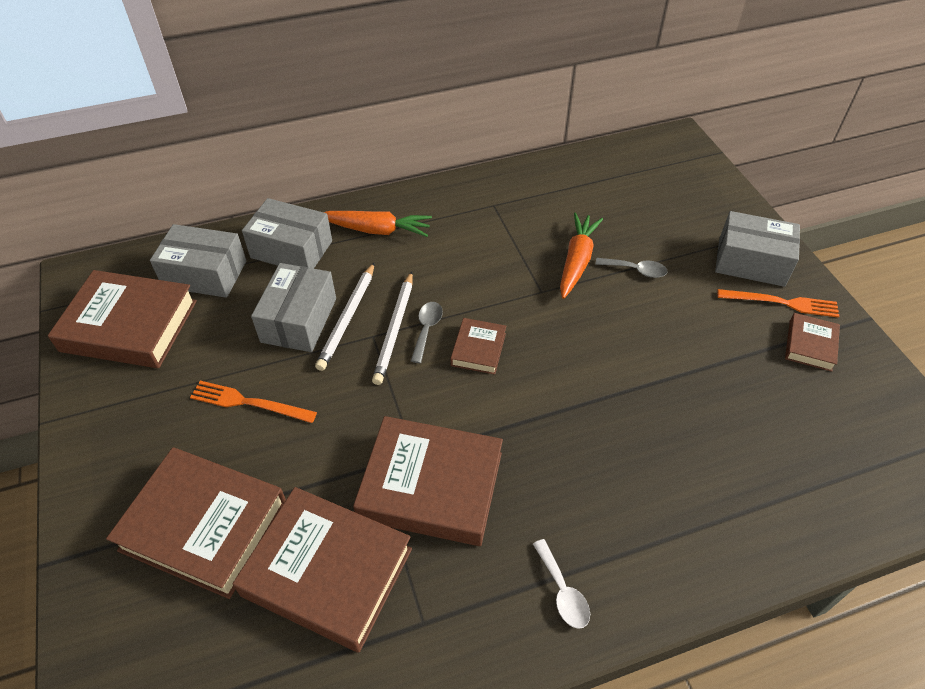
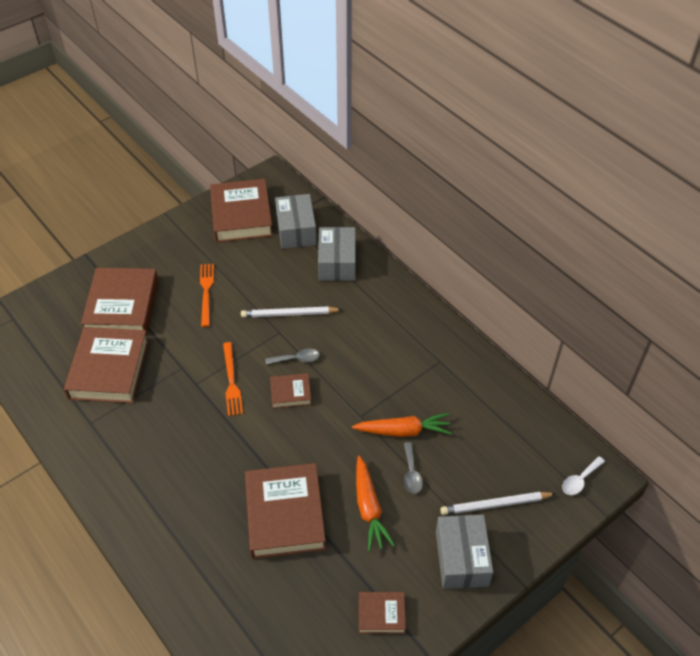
camera: 70 degrees right, 0 degrees up
grey box [251,263,336,352] -> none
orange carrot [324,211,432,237] -> orange carrot moved to [356,456,395,552]
brown book [353,416,503,546] -> brown book moved to [245,463,326,559]
white pencil [372,271,413,385] -> white pencil moved to [440,492,556,515]
white spoon [533,539,590,629] -> white spoon moved to [562,456,605,495]
orange fork [717,289,839,318] -> orange fork moved to [223,342,243,416]

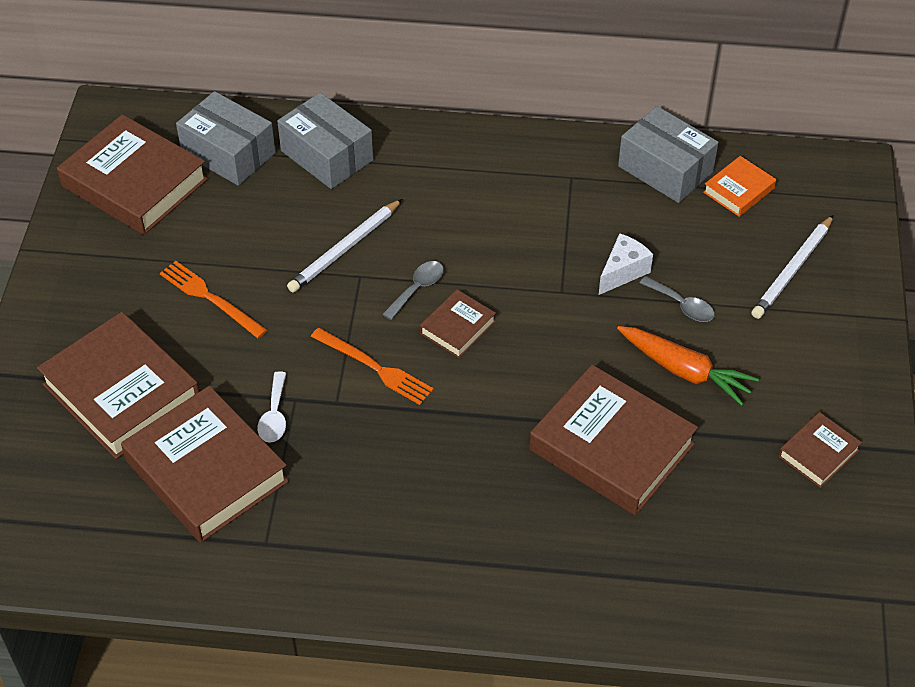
camera: 45 degrees left, 0 degrees up
orange carrot [352,413,452,437] -> white cheese [599,233,653,295]
grey box [436,514,493,589] -> grey box moved to [618,106,718,203]
white spoon [562,456,605,495] -> white spoon moved to [258,371,286,443]
none -> orange book [703,156,776,217]

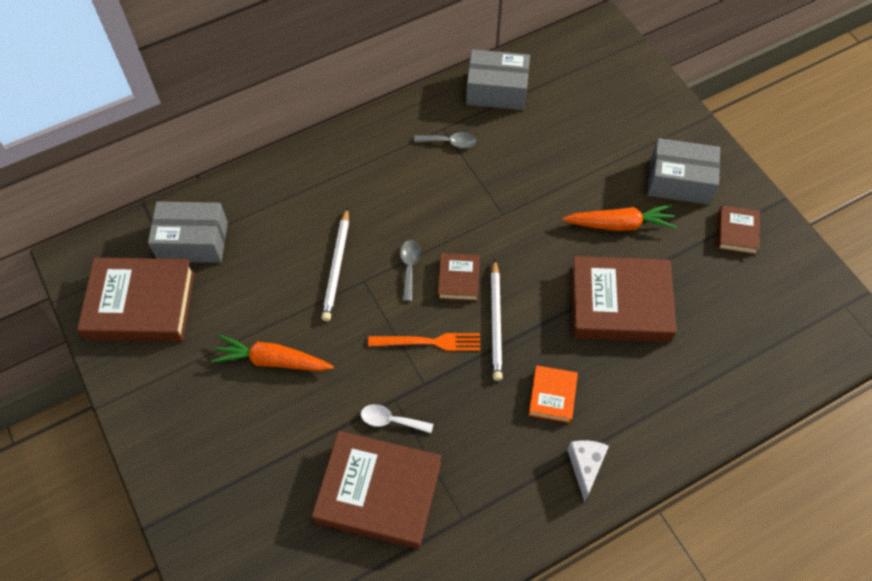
camera: 35 degrees left, 10 degrees up
brown book [37,312,200,459] -> none
orange fork [160,261,267,338] -> orange carrot [211,335,334,371]
white spoon [258,371,286,443] -> white spoon turned 135 degrees clockwise [361,404,433,433]
grey box [277,93,373,189] -> grey box moved to [647,138,720,205]
white cheese [599,233,653,295] -> white cheese moved to [568,440,609,502]
grey spoon [640,276,715,322] -> grey spoon moved to [414,132,476,148]
orange book [703,156,776,217] -> orange book moved to [528,365,578,423]
white pencil [751,215,833,319] -> white pencil moved to [491,259,503,381]

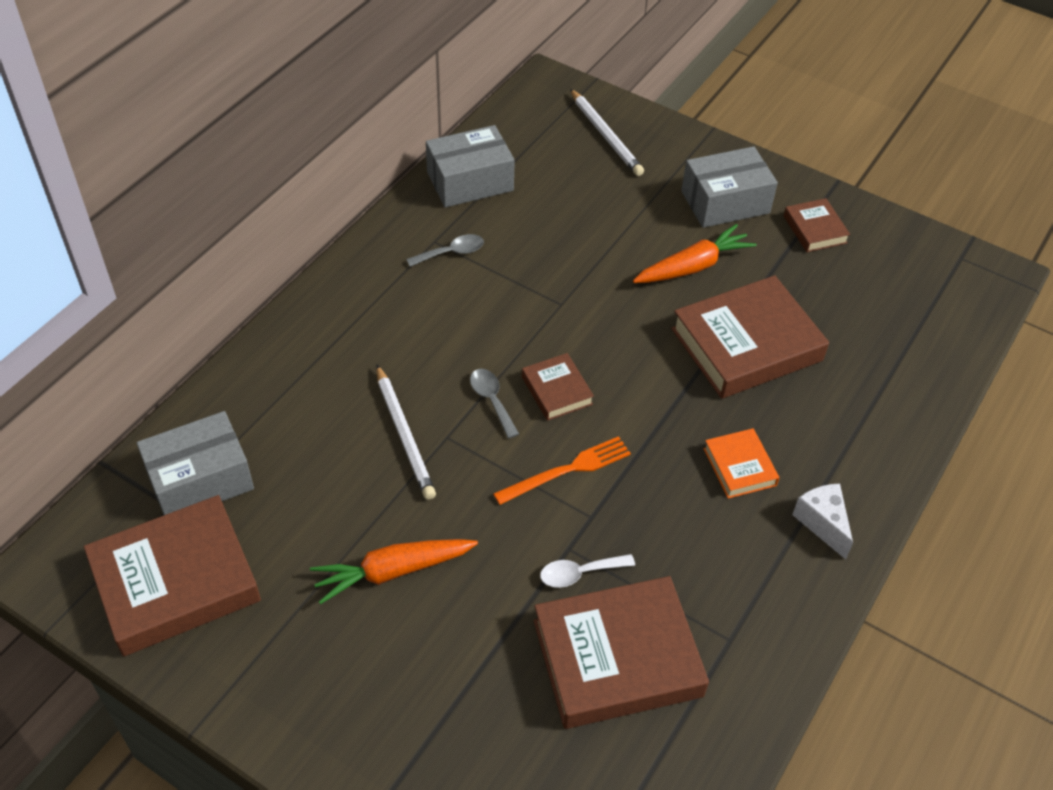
camera: 30 degrees left, 10 degrees down
white pencil [491,259,503,381] -> white pencil moved to [570,89,644,176]

